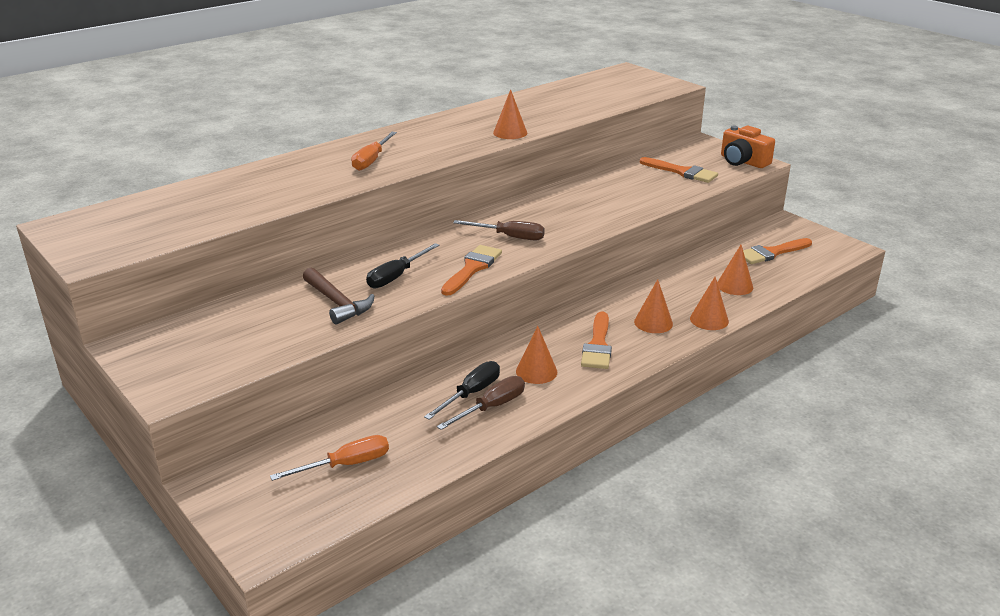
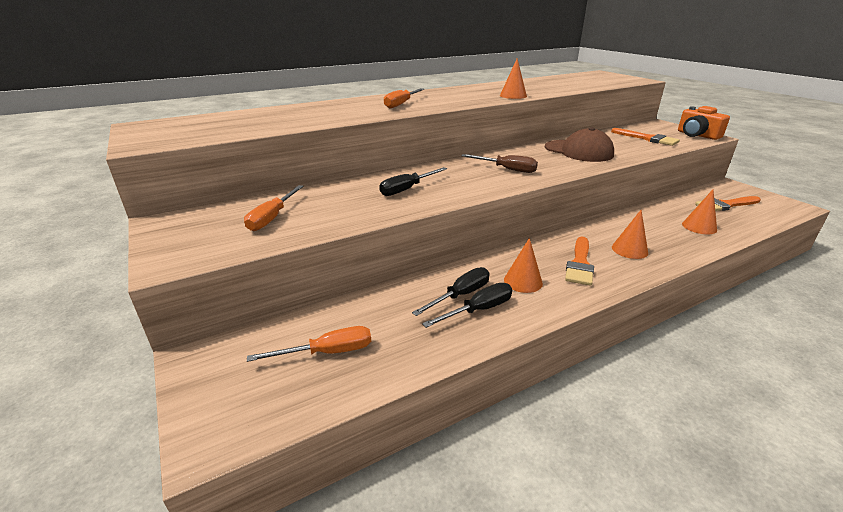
camera: 10 degrees right, 0 degrees up
brown hammer [303,267,374,324] -> none
brown screwdriver [437,376,525,430] -> black screwdriver [422,283,512,328]
orange brush [441,245,502,296] -> none
orange cone [690,277,729,330] -> none
none -> orange screwdriver [244,185,304,231]
none -> brown cap [545,127,614,162]

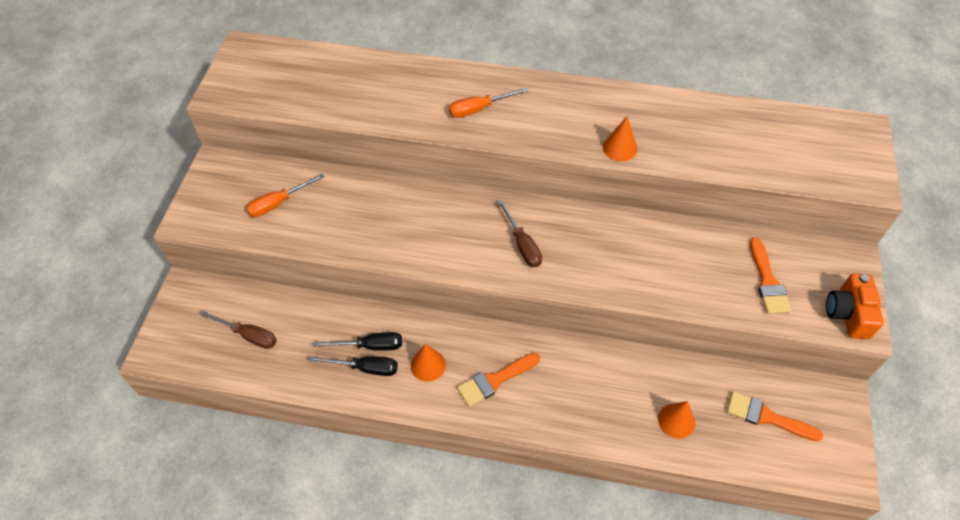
camera: 40 degrees right, 25 degrees up
orange screwdriver [247,326,371,362] -> brown screwdriver [199,310,277,349]
black screwdriver [379,167,447,196] -> none
brown cap [545,127,614,162] -> none
orange cone [612,210,648,259] -> none

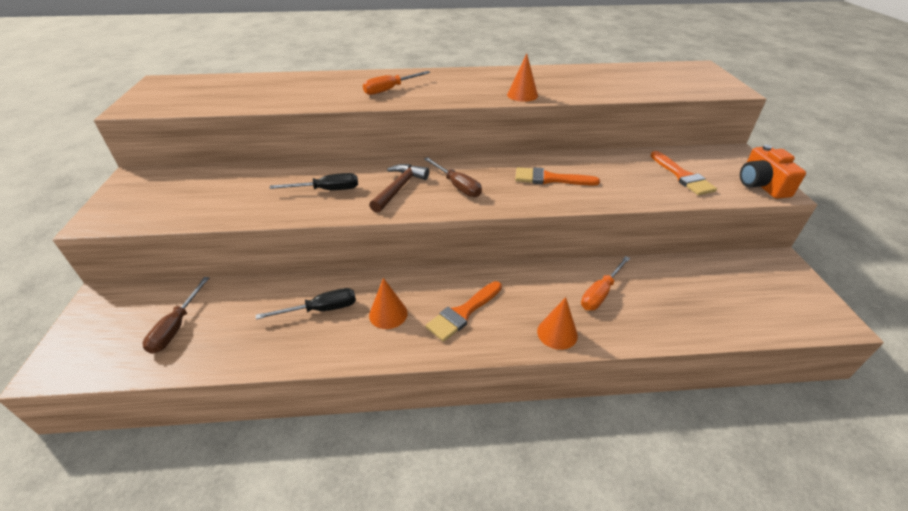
camera: 15 degrees left, 15 degrees down
brown screwdriver [199,310,277,349] -> brown screwdriver turned 90 degrees clockwise [143,277,209,354]
orange screwdriver [246,174,325,217] -> orange screwdriver moved to [581,256,630,310]
black screwdriver [309,356,398,376] -> black screwdriver moved to [269,173,358,190]
orange cone [658,401,695,439] -> orange cone moved to [537,297,578,350]
orange brush [727,391,823,441] -> orange brush moved to [515,167,600,186]
none -> brown hammer [369,164,429,213]

